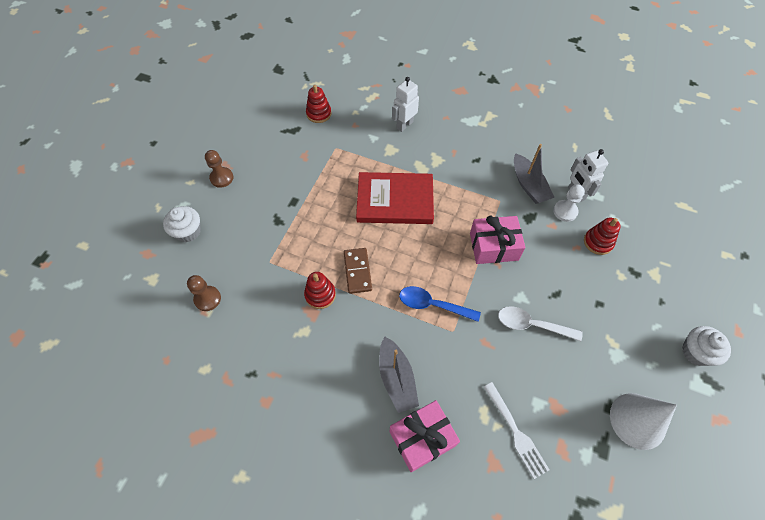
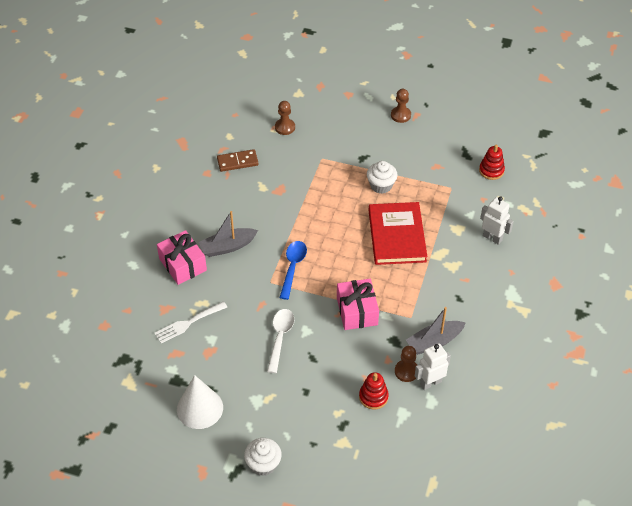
camera: 85 degrees right, 10 degrees down
white cupcake [163,206,201,242] -> white cupcake moved to [367,161,398,194]
red stacking toy [304,272,336,309] -> none
brown domino [344,248,372,294] -> brown domino moved to [217,149,259,172]
white pawn [553,185,585,222] -> brown pawn [395,346,417,382]

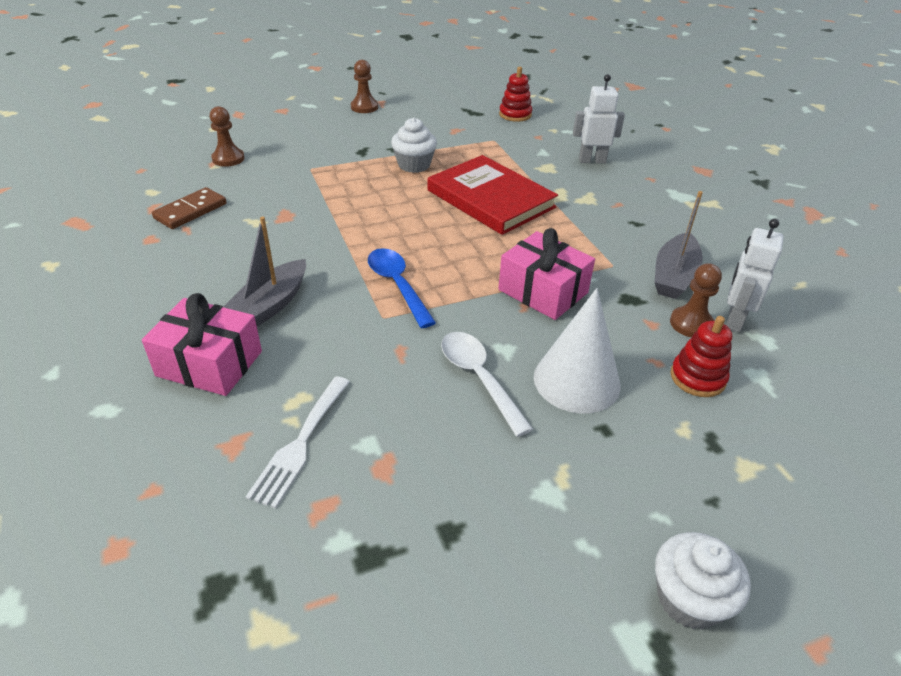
camera: 40 degrees left, 10 degrees down
white cone [177,375,223,429] -> white cone moved to [534,288,620,413]

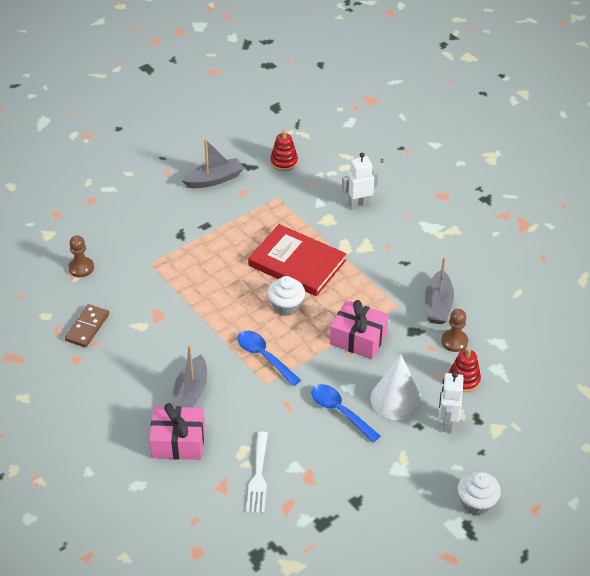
camera: 15 degrees left, 5 degrees up
brown pawn [351,60,378,113] -> none
white cupcake [391,118,437,173] -> white cupcake moved to [268,276,305,316]
white spoon [441,332,533,437] -> blue spoon [311,384,381,443]
white robot [726,219,784,332] -> white robot moved to [439,372,464,433]
none -> grey boat [181,139,244,188]

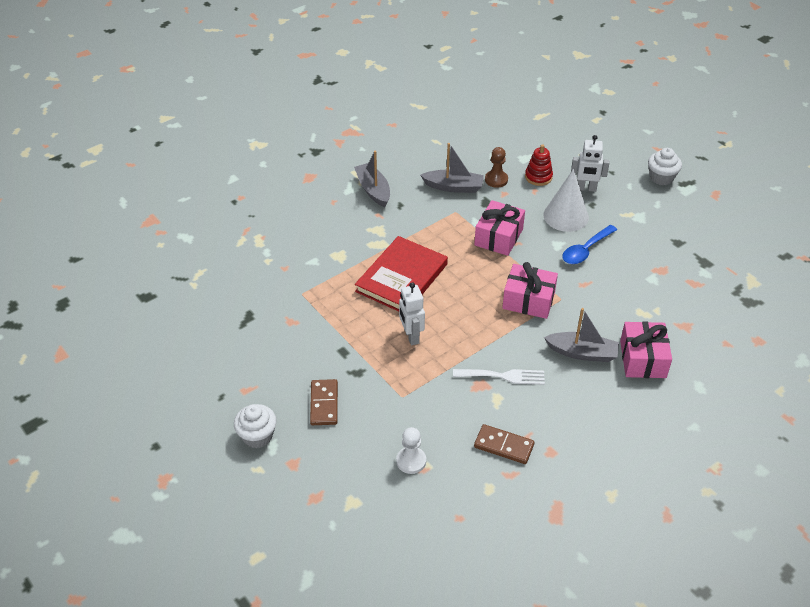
camera: 90 degrees left, 0 degrees up
brown pawn [68,235,94,277] -> white pawn [396,427,426,474]
grey boat [181,139,244,188] -> grey boat moved to [354,151,390,207]
blue spoon [237,331,301,386] -> pink gift [502,262,558,319]
white fork [246,432,268,513] -> white fork moved to [453,369,545,385]
white cupcake [268,276,305,316] -> white cupcake moved to [234,404,277,448]
red stacking toy [270,130,298,171] -> none
white robot [342,152,378,209] -> white robot moved to [399,282,425,345]
none -> brown domino [310,379,338,425]

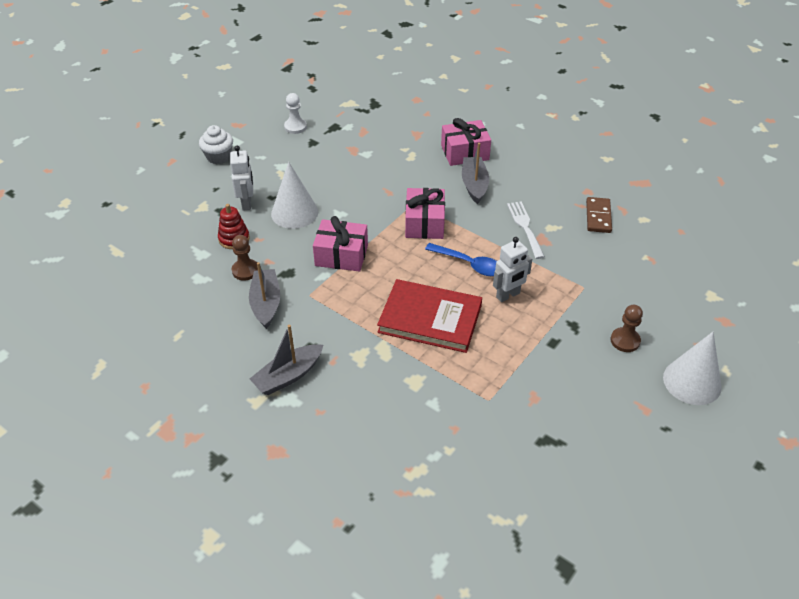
camera: 105 degrees left, 0 degrees up
white cupcake [234,404,277,448] -> white cone [663,332,722,405]
brown domino [310,379,338,425] -> brown pawn [611,305,643,352]
white pawn [396,427,426,474] -> white pawn moved to [284,93,307,134]
blue spoon [562,225,617,264] -> blue spoon moved to [425,243,497,276]

